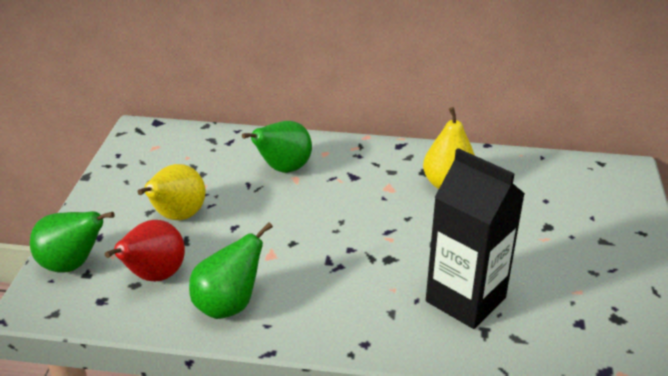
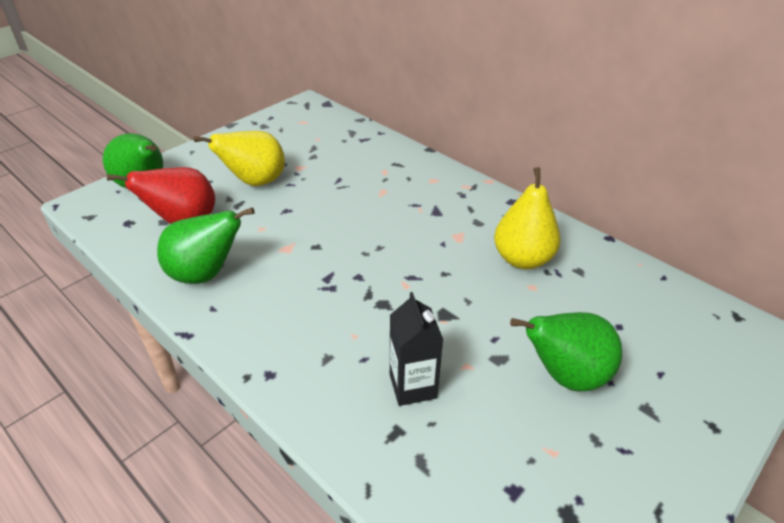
camera: 35 degrees right, 5 degrees up
green pear [242,121,312,173] -> green pear moved to [510,312,622,392]
black carton [426,148,525,329] -> black carton [390,292,443,406], size x0.54

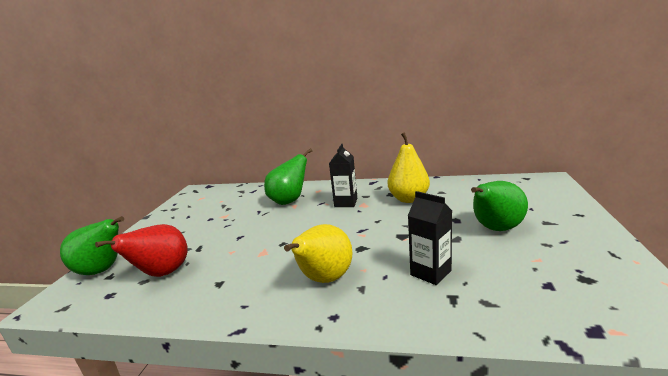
camera: 30 degrees left, 20 degrees down
green pear [157,207,255,284] -> green pear moved to [264,148,312,205]
yellow pear [193,131,285,186] -> yellow pear moved to [284,224,353,283]
none -> black carton [329,144,357,207]

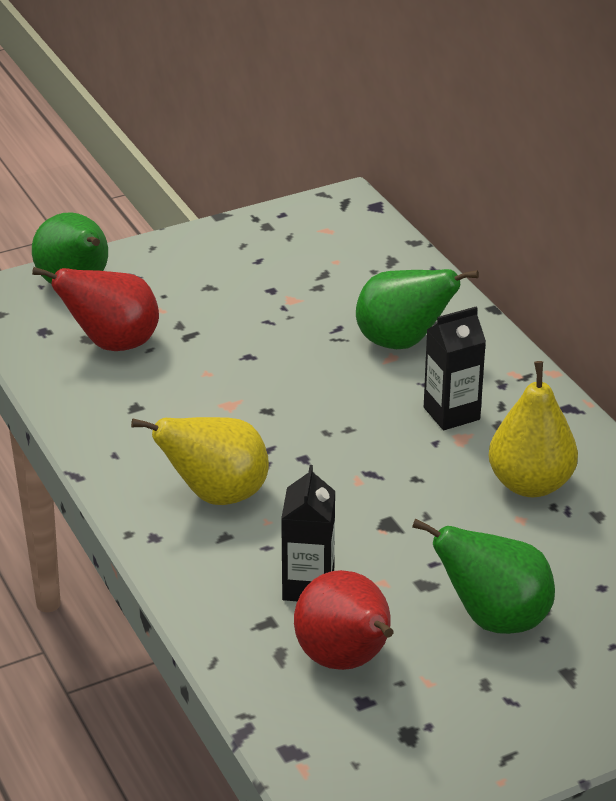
camera: 50 degrees right, 15 degrees up
none -> red pear [294,570,393,670]

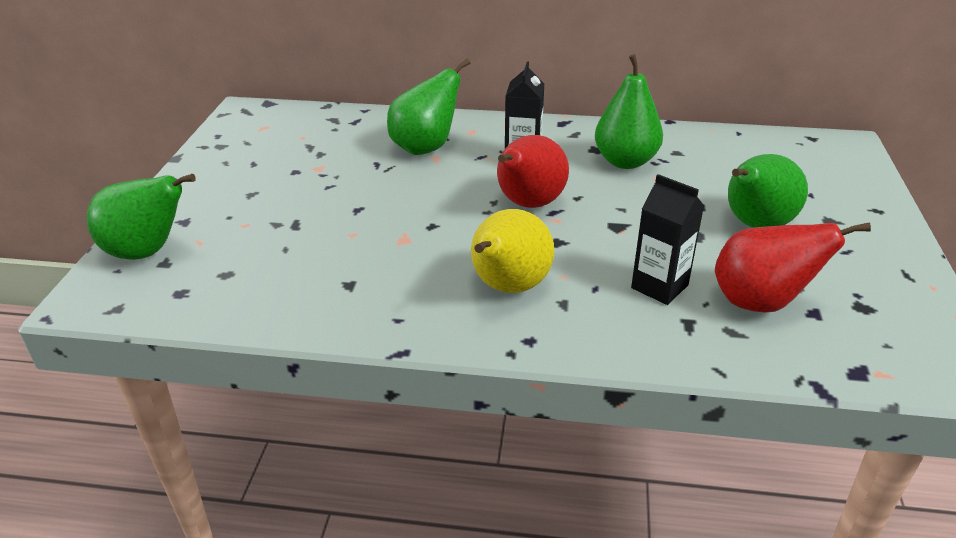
camera: 55 degrees left, 0 degrees up
red pear [32,267,159,351] -> red pear moved to [497,135,569,208]
yellow pear [488,361,578,497] -> green pear [595,54,663,169]

